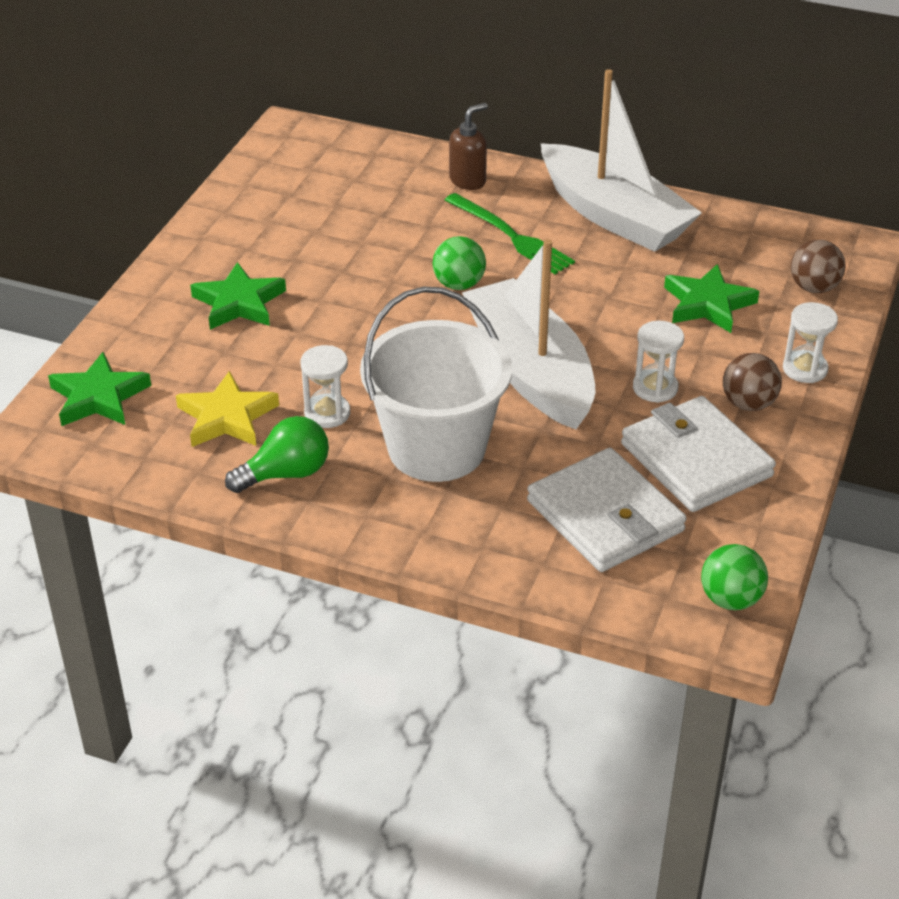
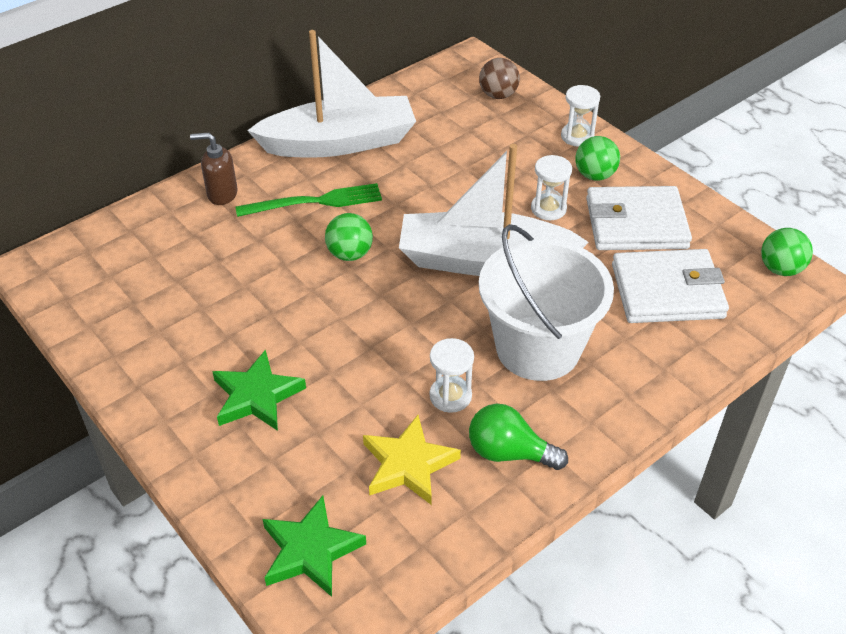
camera: 60 degrees left, 5 degrees up
green light bulb [225,416,329,493] -> green light bulb turned 75 degrees counterclockwise [469,404,568,470]
brown soap dispenser [449,103,488,190] -> brown soap dispenser turned 75 degrees counterclockwise [190,133,238,205]
green star [664,264,759,333] -> none
brown ball [723,353,782,411] -> green ball [575,136,620,181]

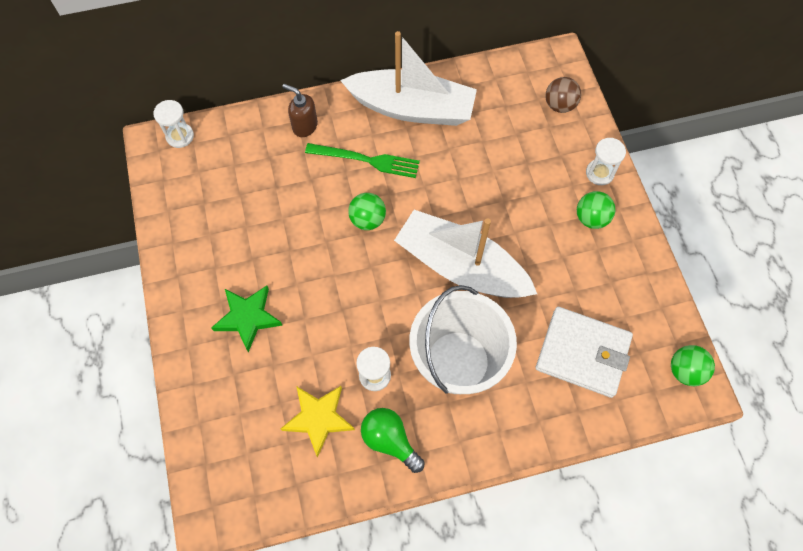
camera: 25 degrees right, 20 degrees up
green star [263,496,366,597] -> none
white hourglass [531,155,572,220] -> white hourglass moved to [153,100,194,148]
white wallet [586,186,692,250] -> none

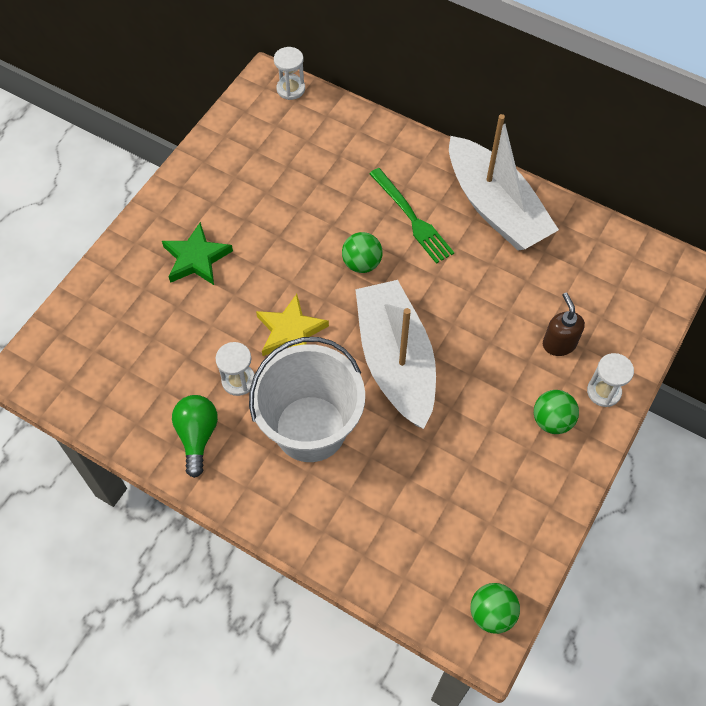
camera: 45 degrees right, 5 degrees down
yellow star [281,386,355,457] -> yellow star moved to [256,294,329,356]
brown soap dispenser [282,84,318,137] -> brown soap dispenser moved to [543,293,585,356]
white wallet [536,307,633,398] -> none
brown ball [546,77,581,113] -> none

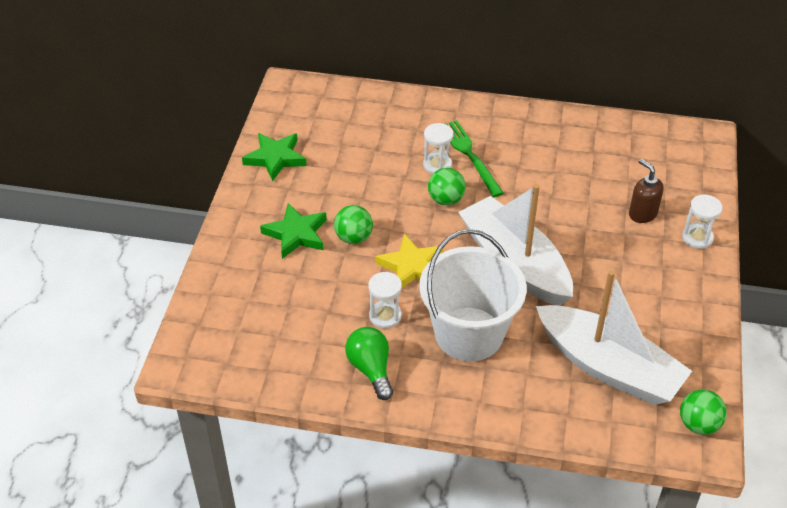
camera: 20 degrees left, 15 degrees down
white hourglass [274,47,305,100] -> white hourglass moved to [423,123,454,174]
green fork [369,168,454,264] -> green fork turned 150 degrees counterclockwise [445,120,504,197]
white boat [449,114,559,251] -> white boat moved to [536,270,692,405]
green ball [534,390,579,434] -> green ball moved to [334,205,373,244]
none -> green star [242,133,307,181]

